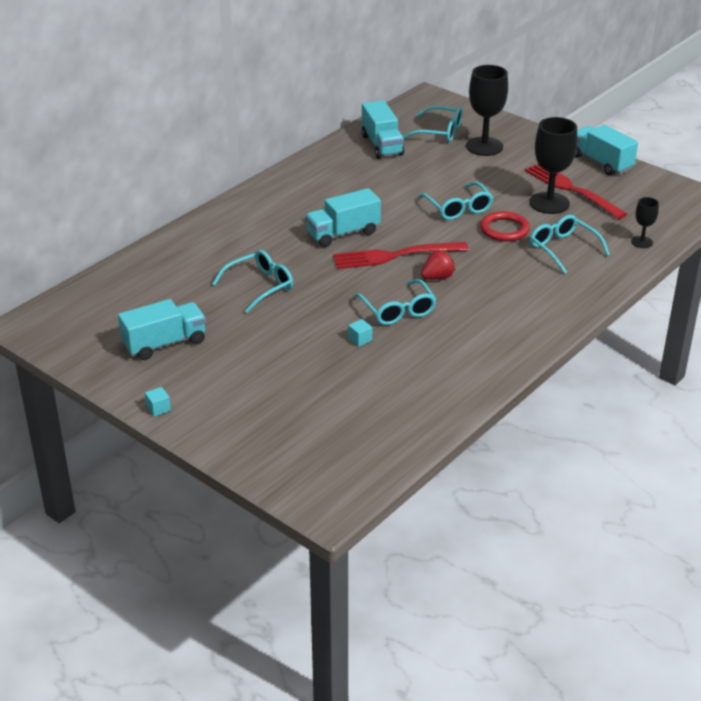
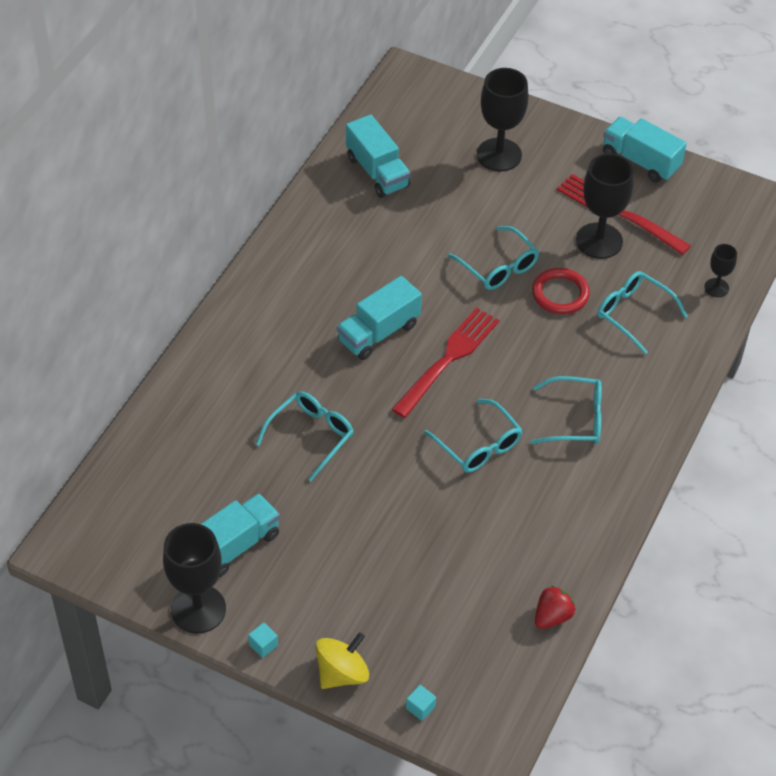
camera: 15 degrees left, 15 degrees up
red fork [333,242,469,269] -> red fork turned 150 degrees clockwise [391,307,499,418]
turquoise cube [348,319,372,347] -> turquoise cube moved to [406,685,436,721]
turquoise glasses [403,106,462,142] -> turquoise glasses moved to [531,376,602,444]
red strawberry [421,250,455,280] -> red strawberry moved to [535,585,576,629]
none -> black goblet [163,523,226,634]
none -> yellow spinning top [315,632,369,689]

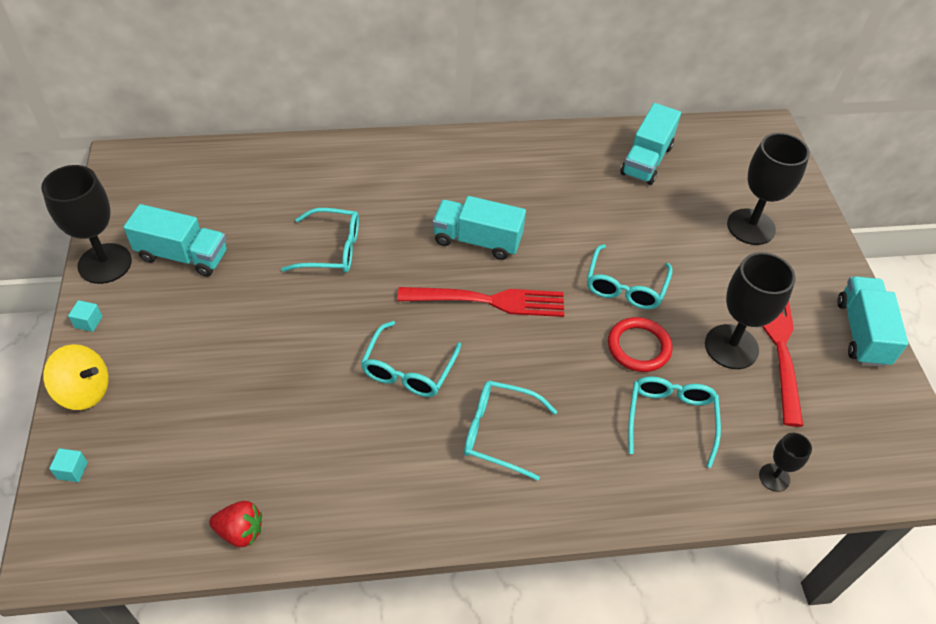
camera: 55 degrees right, 0 degrees up
turquoise glasses [531,376,602,444] -> turquoise glasses turned 135 degrees clockwise [464,381,557,481]

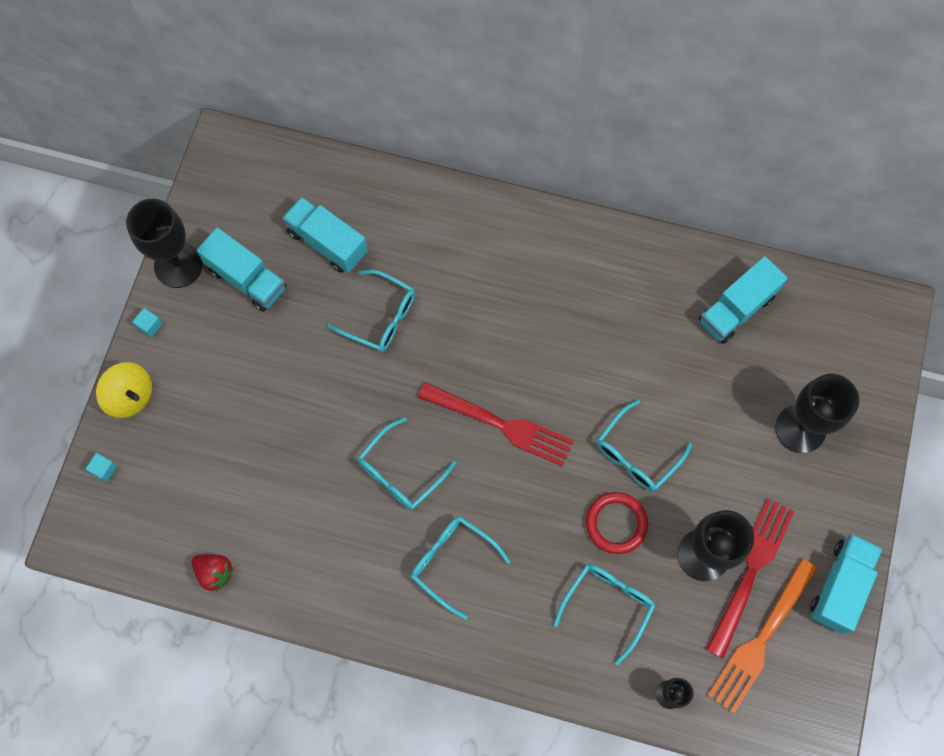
camera: 25 degrees right, 20 degrees up
turquoise truck [433,196,526,260] -> turquoise truck moved to [282,197,368,273]
none -> orange fork [708,558,817,714]

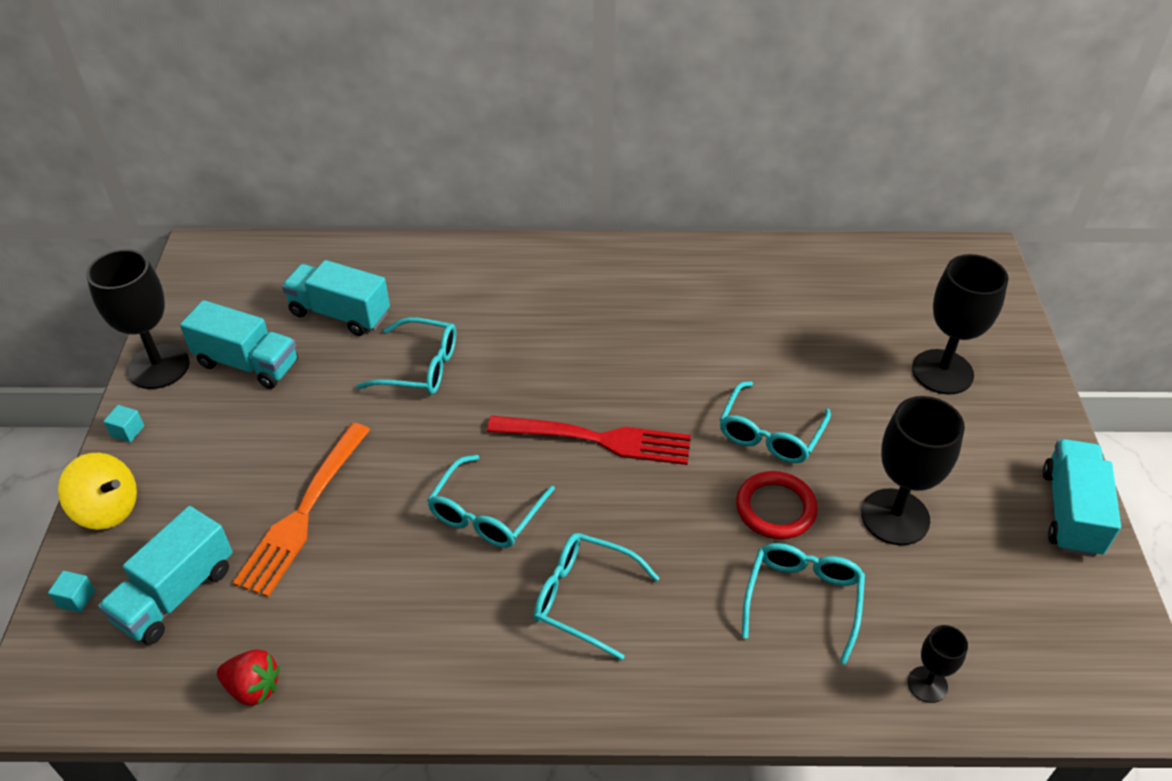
camera: 15 degrees left, 25 degrees down
turquoise truck [699,256,788,344] -> turquoise truck moved to [98,506,233,645]
red fork [706,498,795,658] -> none
orange fork [708,558,817,714] -> orange fork moved to [233,423,370,597]

